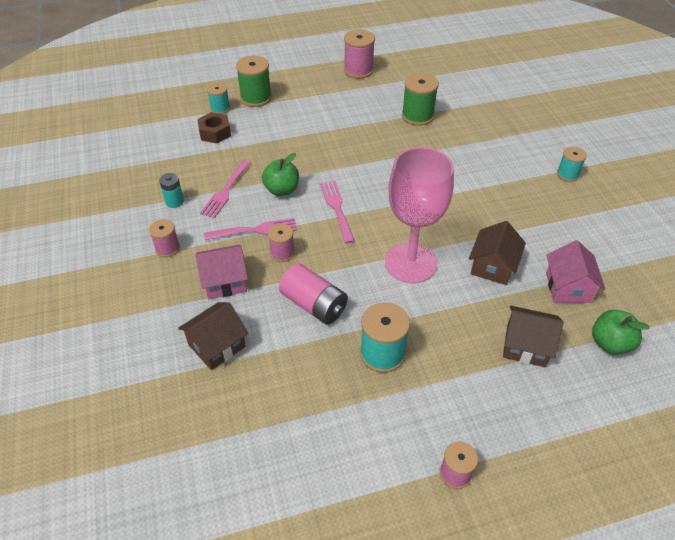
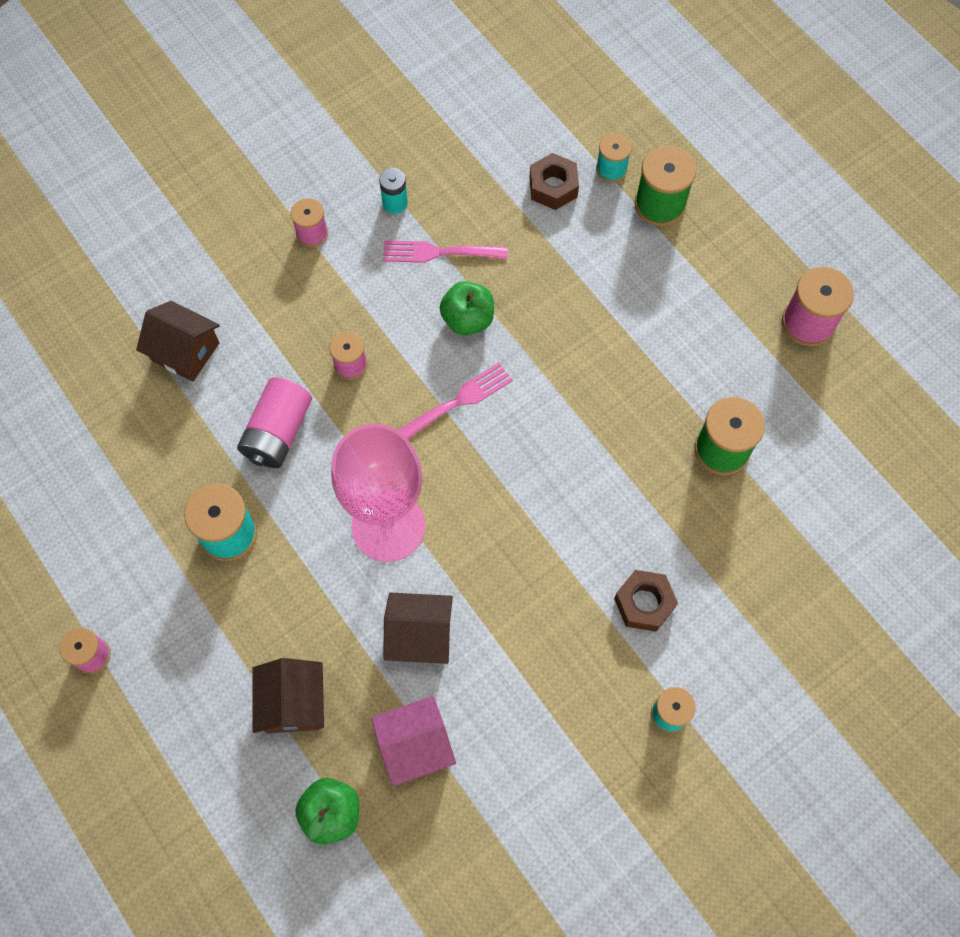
camera: 70 degrees right, 20 degrees up
pink house [195,245,248,299] -> none
pink fork [204,218,297,240] -> none
none -> brown nut [614,570,678,632]

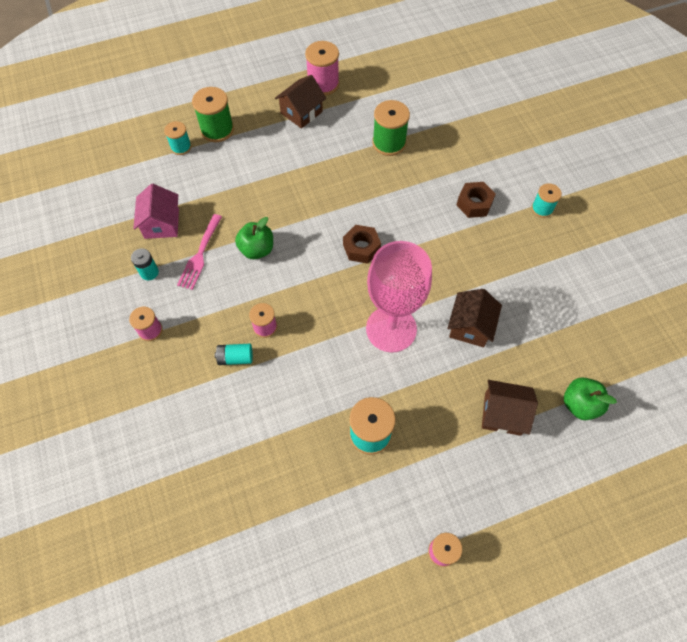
camera: 75 degrees left, 5 degrees down
brown house [136,301,220,382] -> brown house moved to [275,75,326,129]
pink battery [237,377,312,468] -> none
pink house [371,696,456,786] -> pink house moved to [133,184,179,239]
pink fork [398,363,513,439] -> none
brown nut [529,153,579,210] -> brown nut moved to [343,225,381,264]
none -> turquoise battery [215,344,253,365]

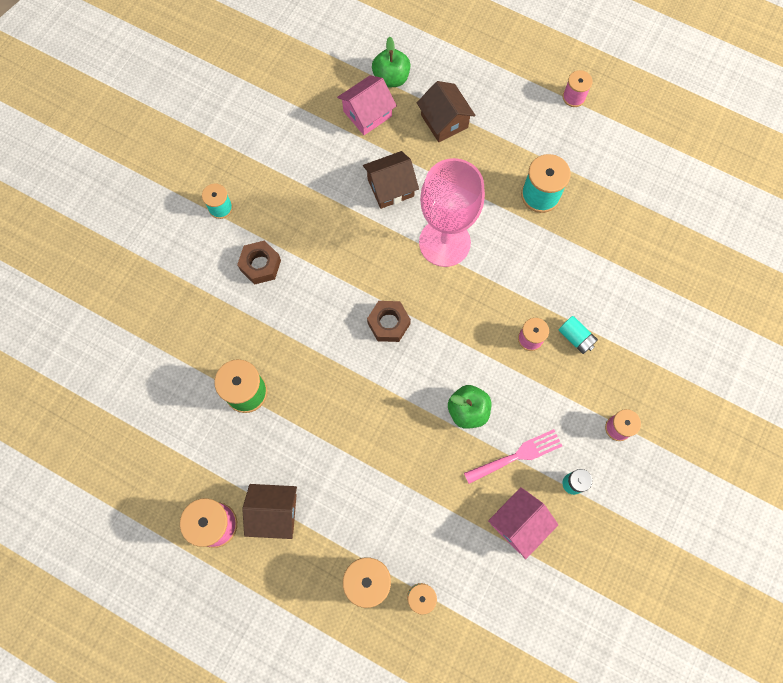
camera: 130 degrees left, 10 degrees up
none -> pink house [337,75,397,135]

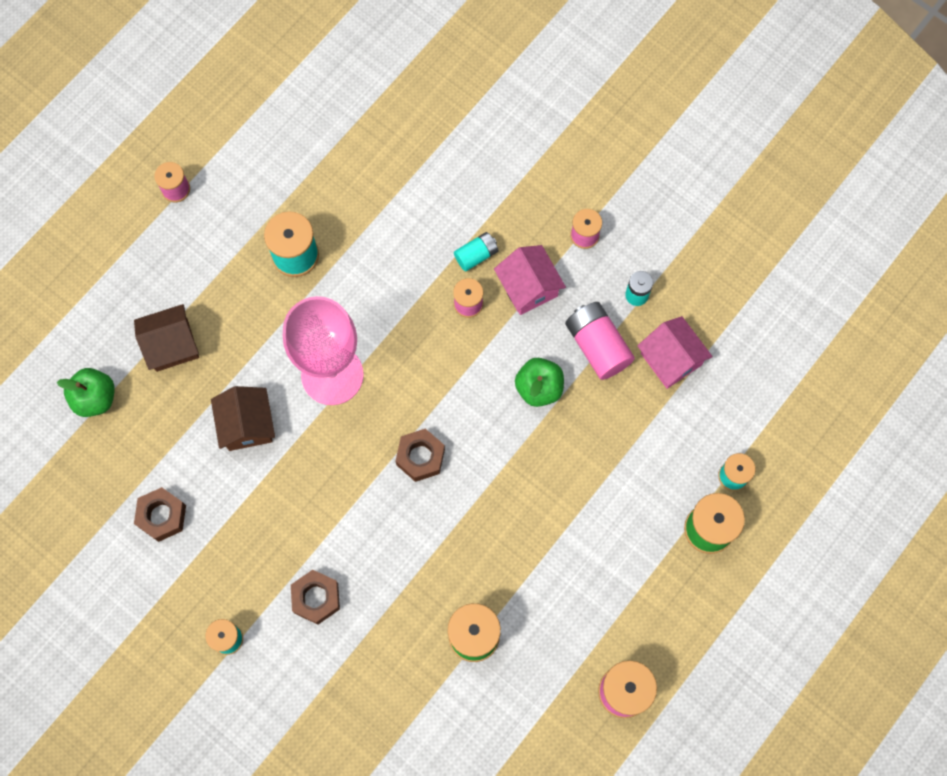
camera: 80 degrees left, 0 degrees up
brown house [242,484,297,539] -> none
pink house [337,75,397,135] -> pink house moved to [494,245,566,315]
pink fork [464,429,562,484] -> pink battery [565,302,635,380]
none -> brown nut [134,487,186,542]

